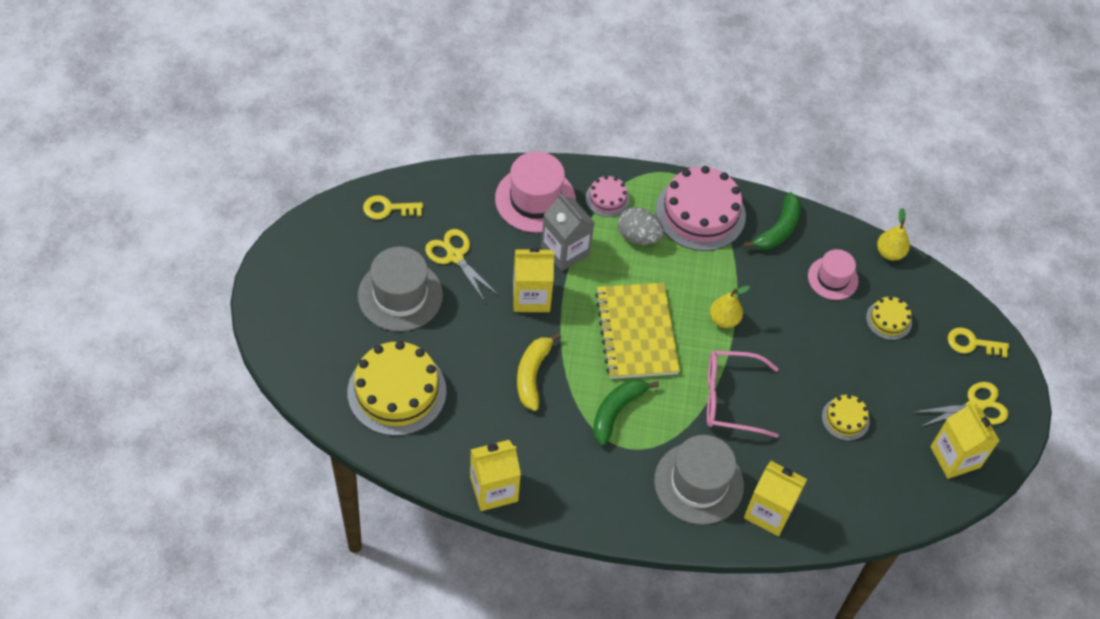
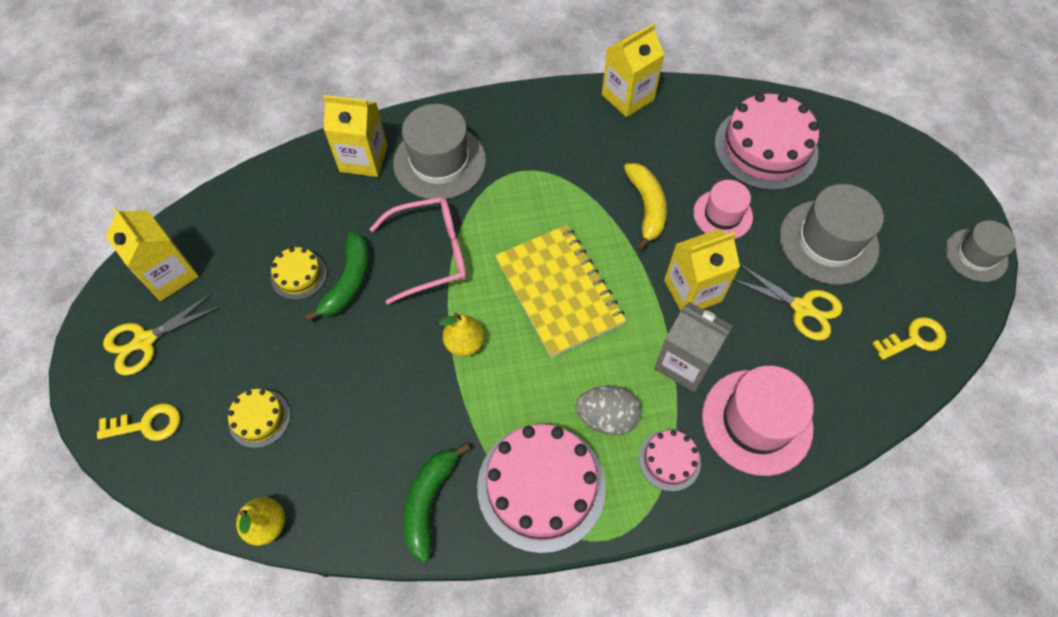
camera: 165 degrees right, 5 degrees up
yellow cake [348,341,446,436] -> pink cake [714,93,819,190]
green banana [593,379,659,446] -> green banana moved to [305,232,369,322]
pink hat [808,249,859,300] -> pink hat moved to [693,180,753,239]
none -> grey hat [945,220,1016,282]

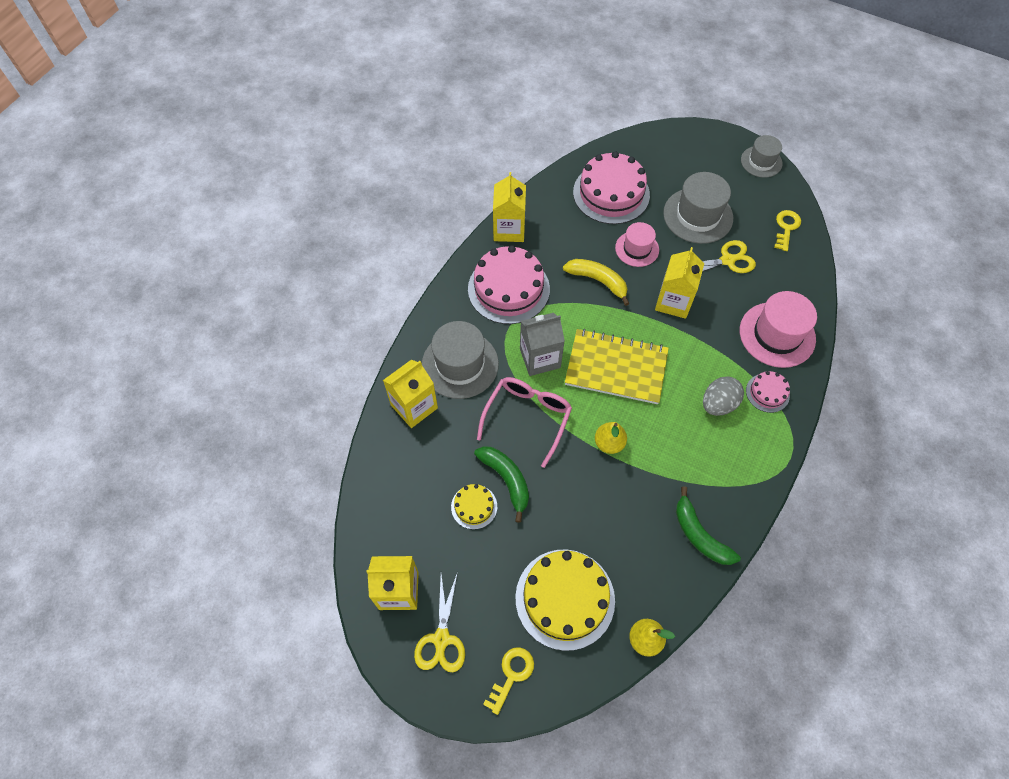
camera: 50 degrees left, 0 degrees up
yellow cake [228,389,290,448] -> yellow cake [515,549,615,651], size x2.03
pink cake [477,424,606,553] -> pink cake moved to [468,245,550,324]
grey carton [654,302,733,392] -> grey carton moved to [520,313,565,376]

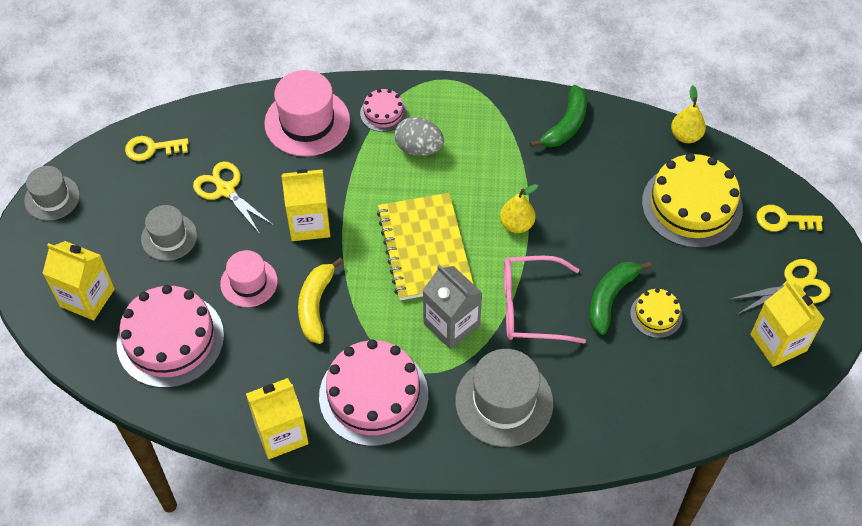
camera: 115 degrees left, 5 degrees down
yellow carton [383,359,438,428] -> yellow carton moved to [42,241,115,321]
grey hat [663,172,733,244] -> grey hat [141,205,197,261], size x0.62

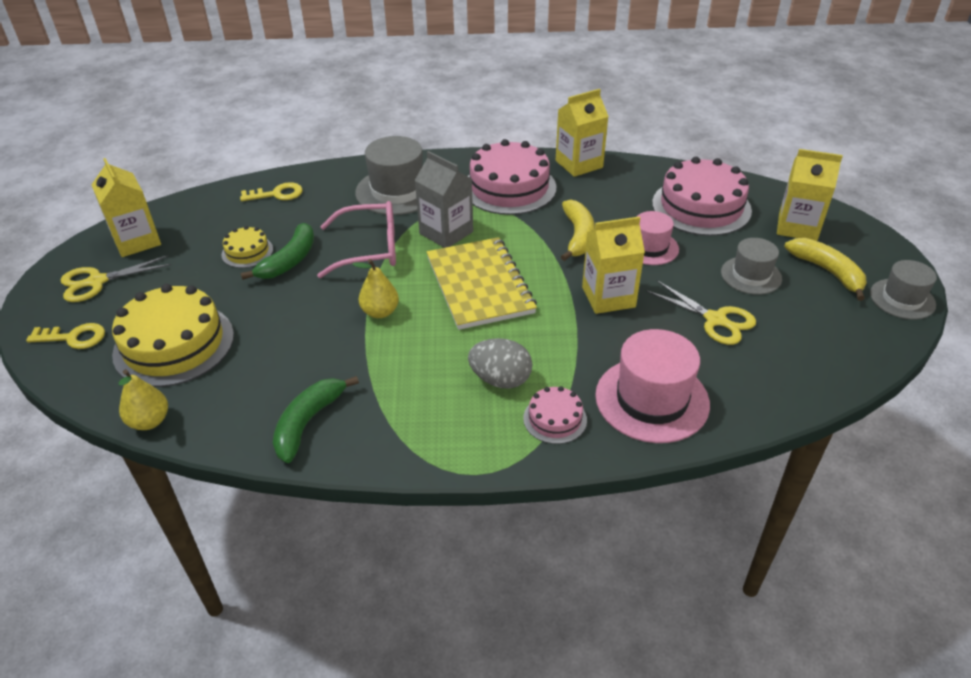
camera: 175 degrees right, 15 degrees down
yellow key [125,136,189,161] -> yellow key moved to [240,182,303,201]
none -> yellow banana [784,238,867,301]

